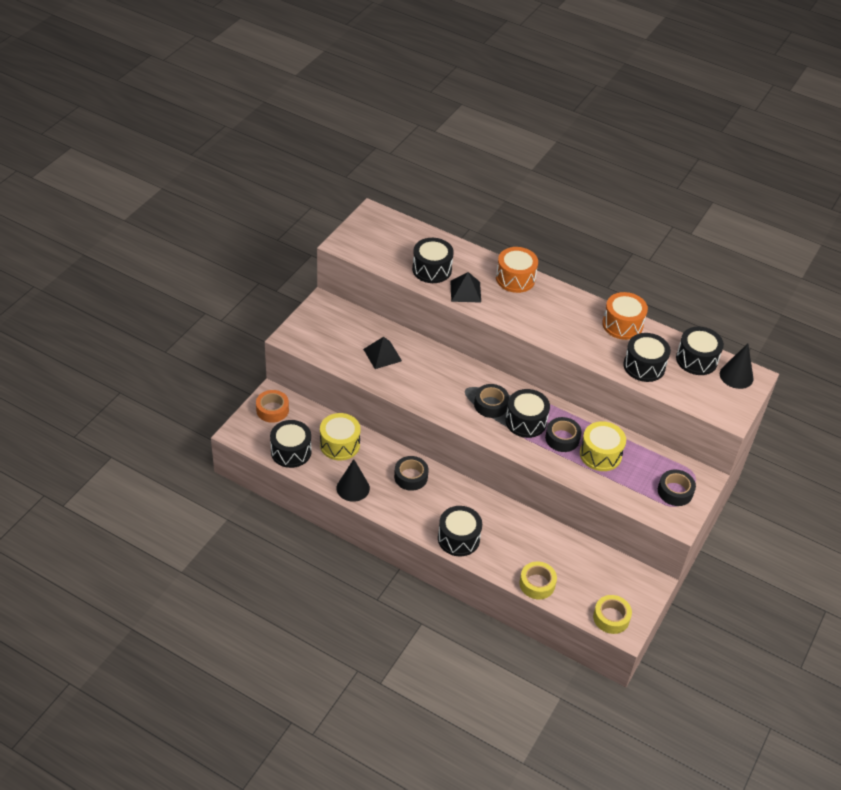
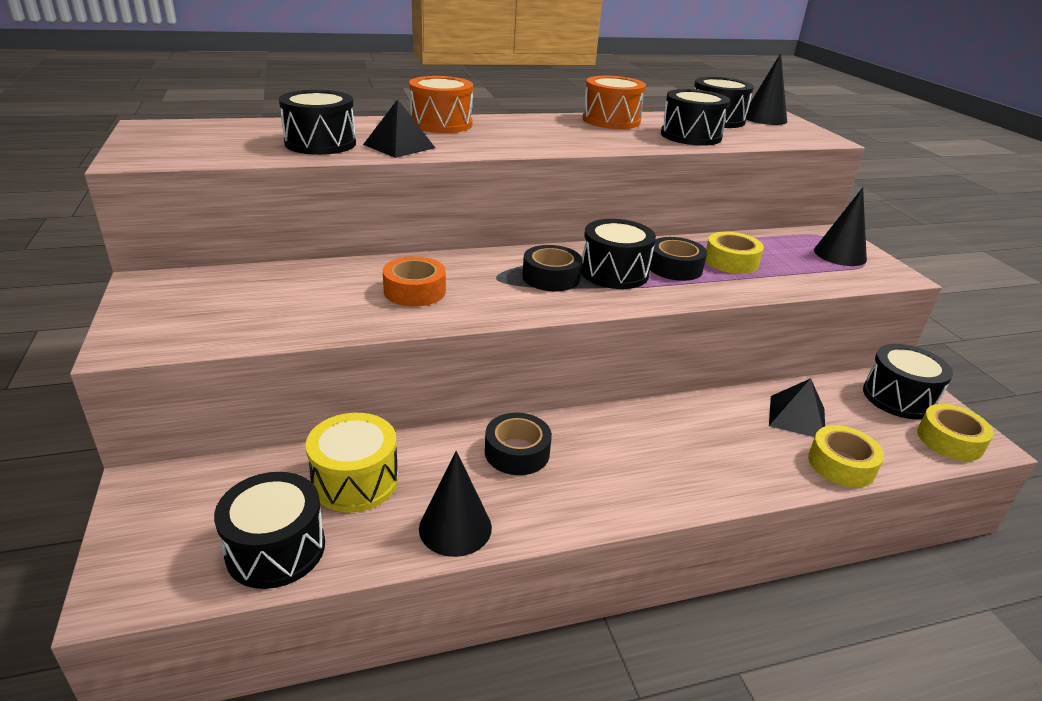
camera: 45 degrees left, 15 degrees down
orange tape [256,390,289,423] -> orange tape moved to [383,256,446,307]
black pyramid [363,337,402,369] -> black pyramid moved to [769,378,825,437]
black drum [438,506,482,556] -> black drum moved to [863,344,953,419]
yellow drum [580,421,626,471] -> yellow tape [705,232,764,274]
black tape [658,469,696,506] -> black cone [814,187,867,266]

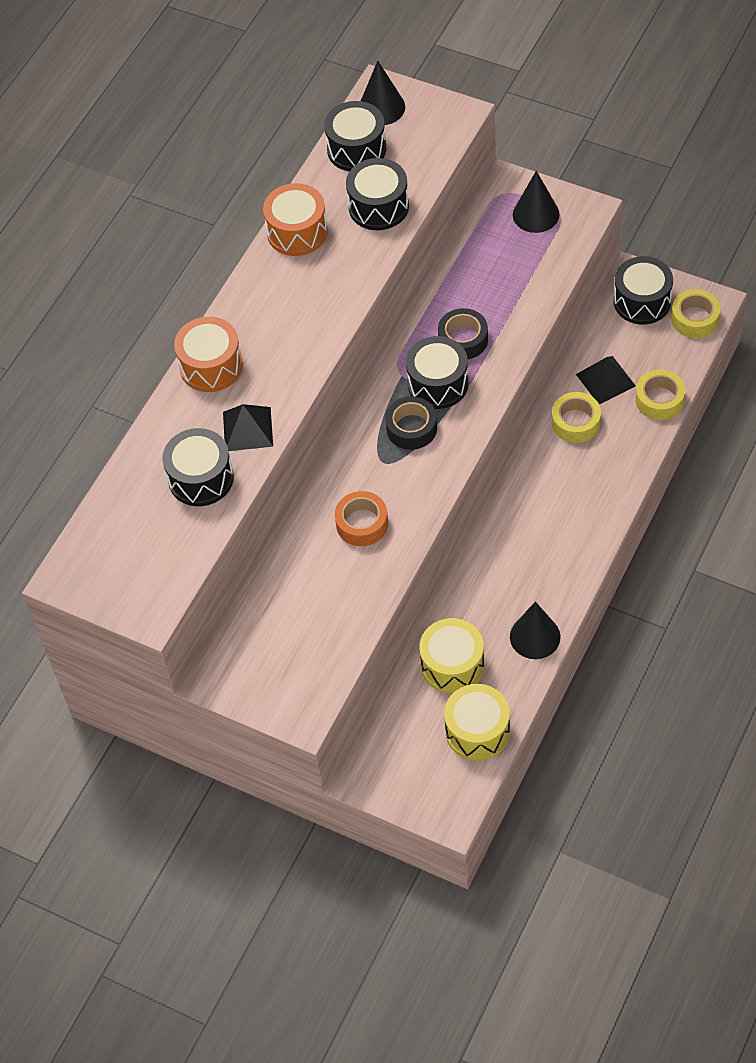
camera: 40 degrees left, 25 degrees up
black drum [214,472,325,589] -> yellow drum [444,684,510,761]
black tape [485,413,552,475] -> none
yellow tape [705,232,764,274] -> yellow tape moved to [552,392,601,443]

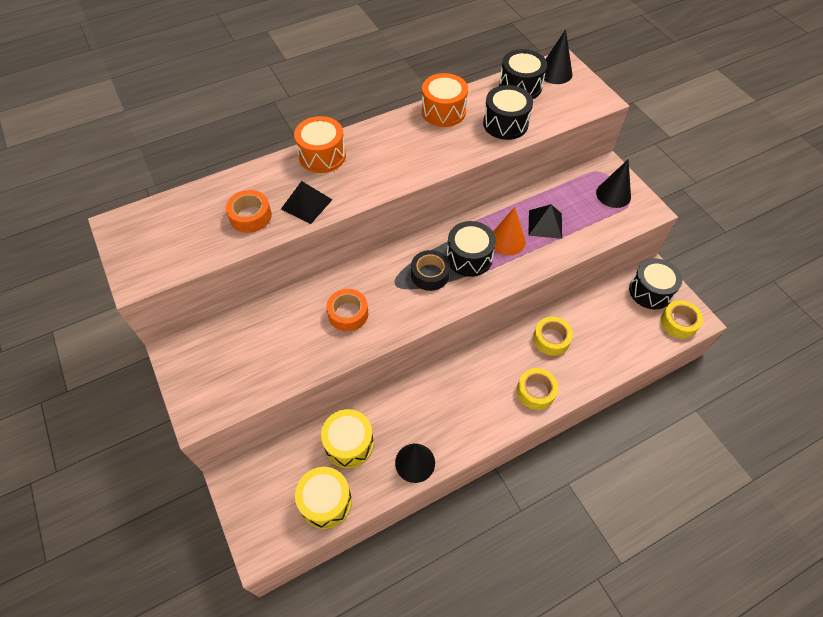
camera: 30 degrees right, 0 degrees up
black drum [162,428,234,506] -> orange tape [226,190,272,233]
black tape [438,308,488,359] -> orange cone [493,207,526,256]
black pyramid [576,356,636,405] -> black pyramid moved to [528,204,562,239]
yellow tape [635,369,685,420] -> yellow tape moved to [517,368,558,410]

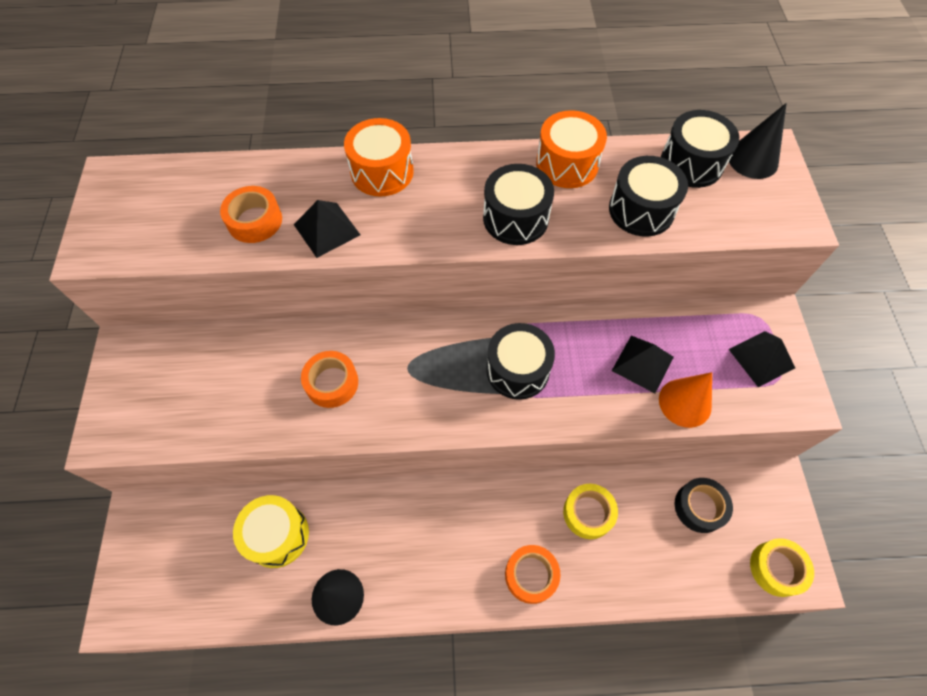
camera: 25 degrees right, 5 degrees up
yellow drum [295,467,352,529] -> none
black tape [411,250,450,291] -> black tape moved to [675,478,733,533]
orange cone [493,207,526,256] -> orange cone moved to [659,372,712,428]
yellow tape [517,368,558,410] -> orange tape [505,545,561,604]
black cone [596,159,631,208] -> black pyramid [729,331,795,387]
black drum [629,259,682,309] -> black drum moved to [483,164,554,245]

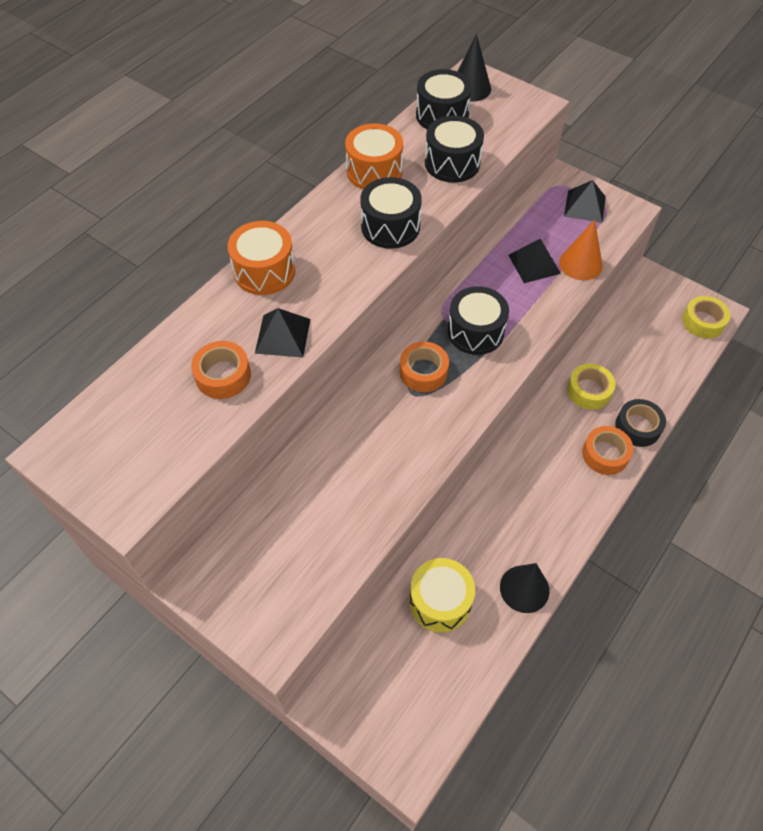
camera: 50 degrees left, 5 degrees down
orange tape [301,351,358,408] -> orange tape moved to [400,342,449,392]
black tape [675,478,733,533] -> black tape moved to [615,399,666,447]

